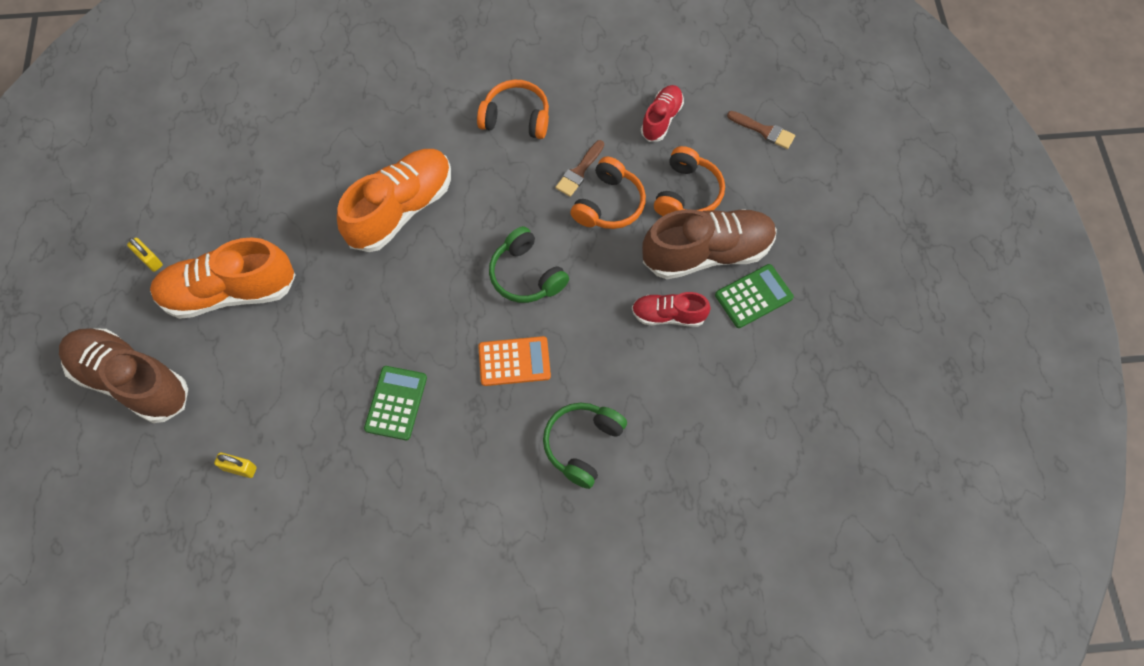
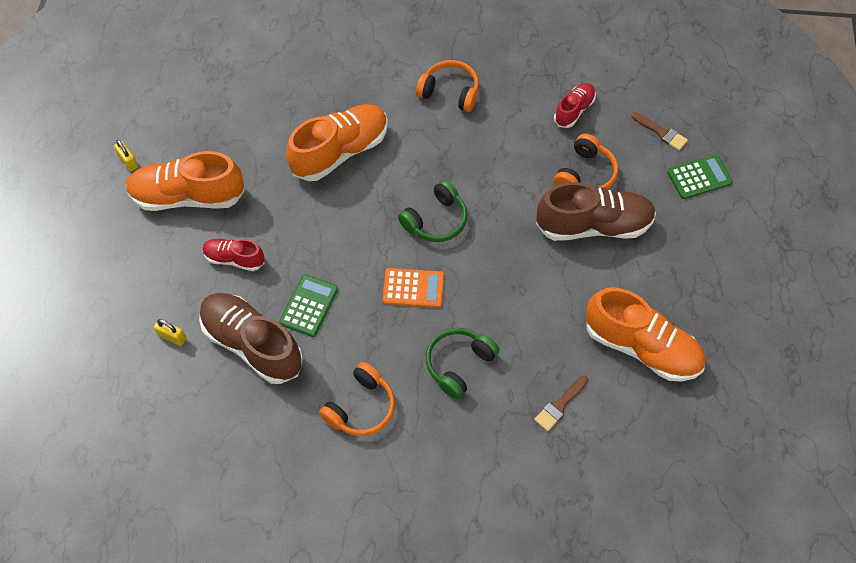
camera: 10 degrees right, 5 degrees down
brown shoe [59,328,188,423] -> brown shoe moved to [199,293,303,384]
green headphones [489,226,569,303] -> green headphones turned 105 degrees counterclockwise [398,180,467,242]
brown brush [555,140,604,197] -> brown brush moved to [534,376,588,431]
orange headphones [570,156,646,229] -> orange headphones moved to [319,362,395,436]
red shoe [632,292,711,327] -> red shoe moved to [203,239,264,271]
green calculator [715,264,794,328] -> green calculator moved to [667,154,733,199]
none -> orange shoe [586,287,705,381]

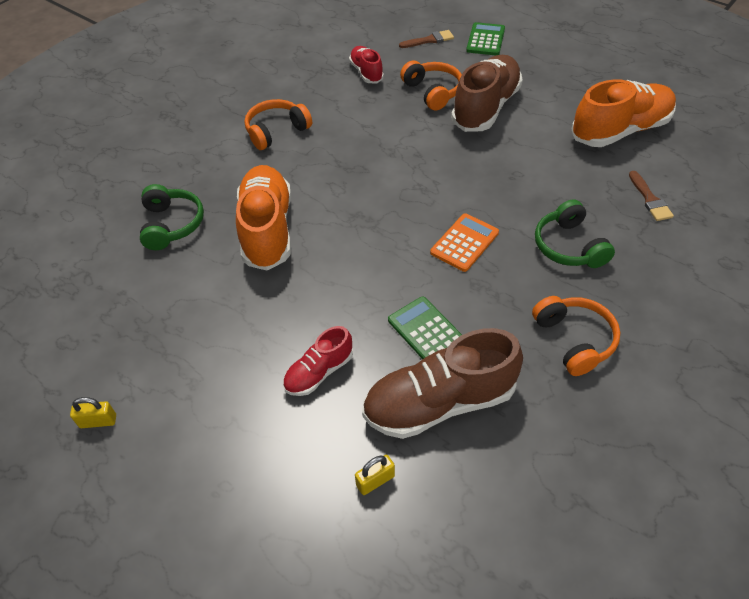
camera: 55 degrees left, 10 degrees down
orange shoe [126,151,245,211] -> none
green headphones [398,180,467,242] -> green headphones moved to [140,184,204,250]

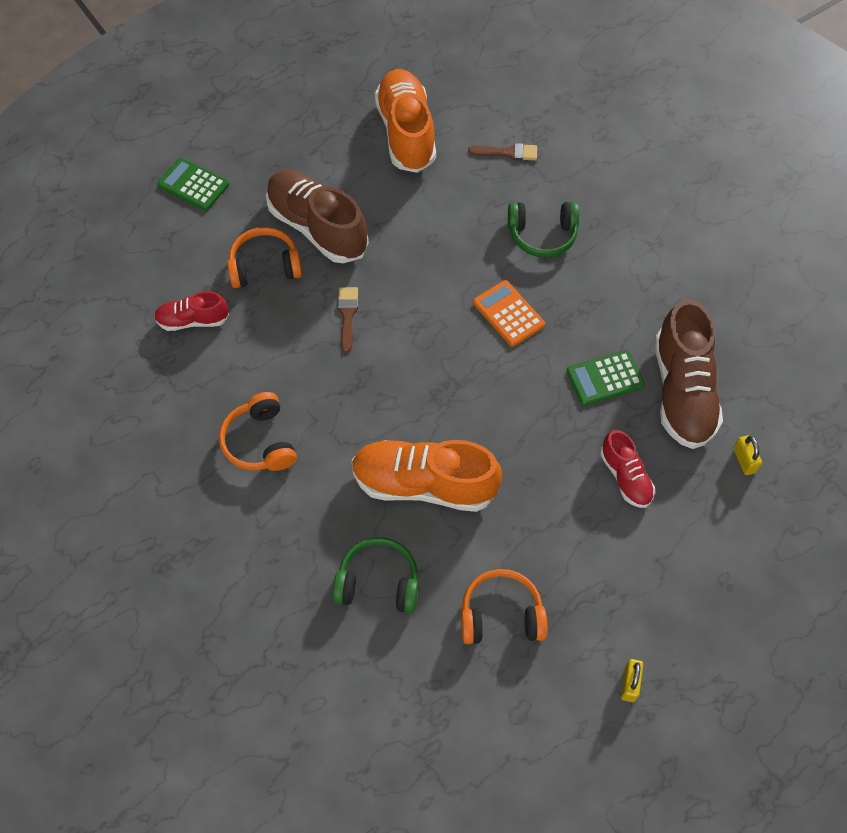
camera: 75 degrees left, 10 degrees up
brown brush [399,30,454,48] -> brown brush moved to [338,287,358,353]
orange headphones [532,296,620,376] -> orange headphones moved to [461,569,547,644]

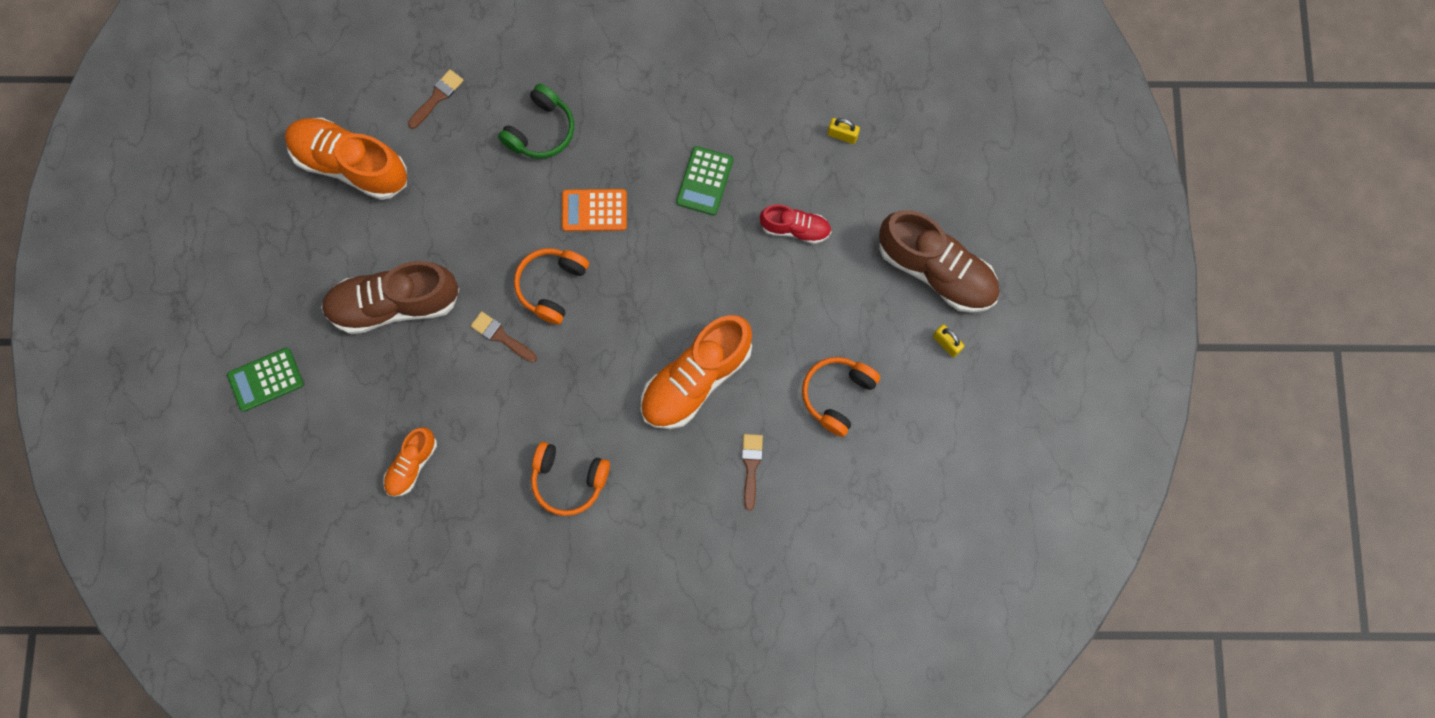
camera: 55 degrees left, 15 degrees up
red shoe [154,291,229,331] -> orange shoe [383,427,437,497]
orange headphones [227,227,302,288] -> orange headphones moved to [514,248,589,325]
green headphones [333,537,418,613] -> brown brush [742,434,763,511]
brown shoe [655,299,723,449] -> brown shoe moved to [879,210,1000,313]

